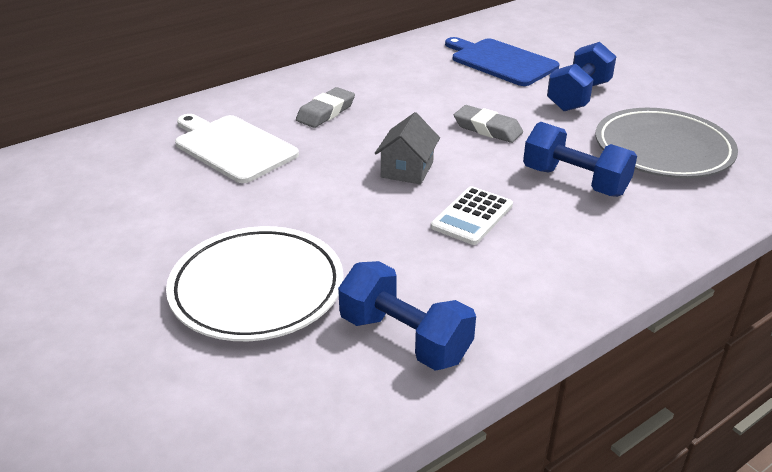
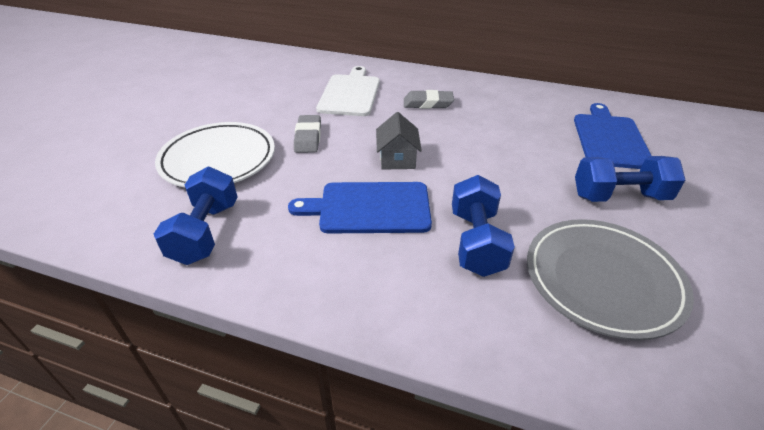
camera: 55 degrees right, 5 degrees up
grey house [374,112,440,185] -> grey house turned 75 degrees counterclockwise [376,112,422,170]
white calculator [431,186,513,245] -> blue cutting board [288,182,432,233]
grey eraser [454,105,523,143] -> grey eraser moved to [294,115,321,153]

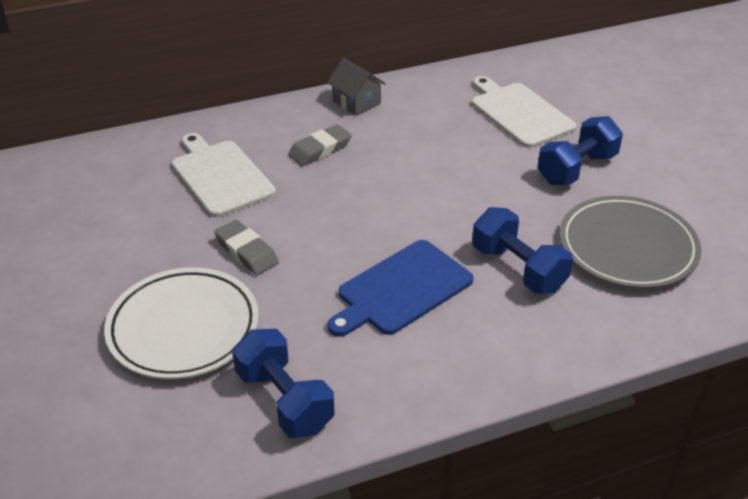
camera: 40 degrees left, 0 degrees up
grey house [376,112,422,170] -> grey house moved to [327,58,386,116]
blue cutting board [574,103,652,169] -> white cutting board [472,76,577,148]

